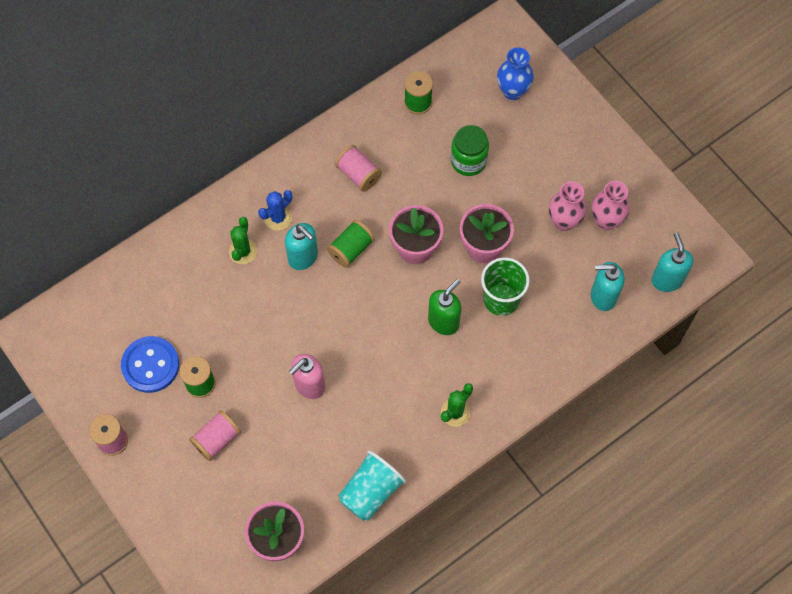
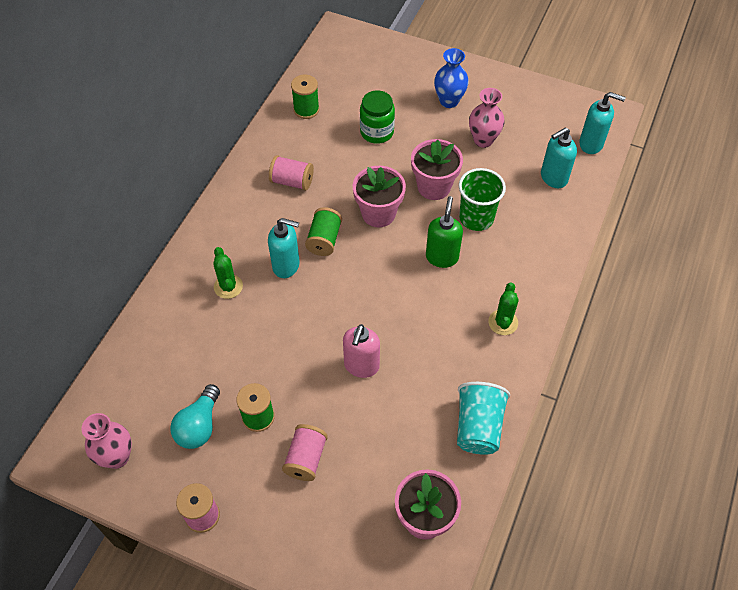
camera: 30 degrees left, 10 degrees down
blue button [121,336,179,393] -> turquoise light bulb [170,384,220,449]
blue cactus [258,190,292,230] -> none
blue vase [497,47,534,100] -> blue vase moved to [434,48,469,108]
pink vase [591,181,630,230] -> pink vase moved to [81,413,132,469]
turquoise soap dispenser [651,232,693,292] -> turquoise soap dispenser turned 150 degrees clockwise [579,92,626,154]

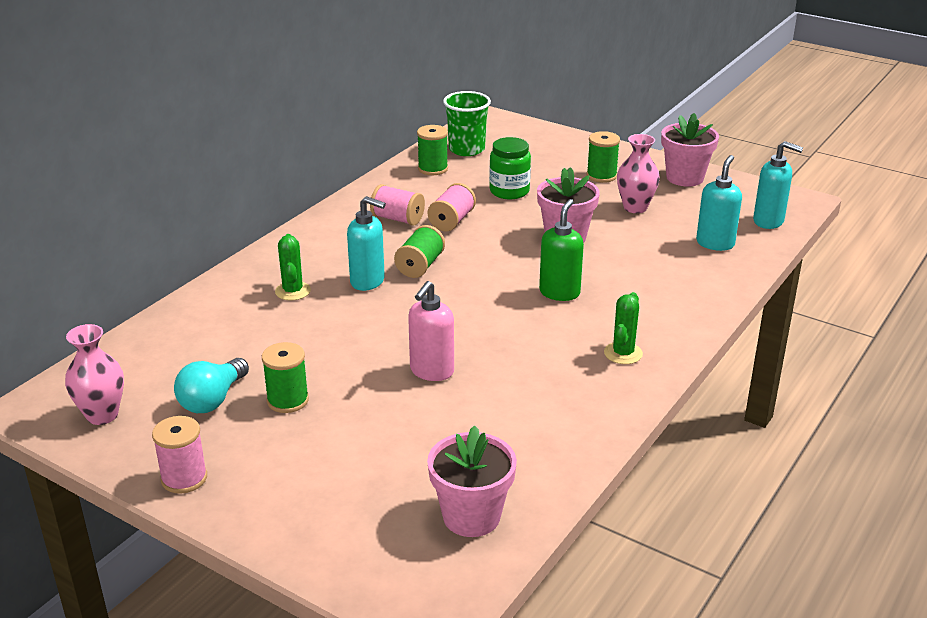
camera: 10 degrees right, 25 degrees down
pink spool [282,424,328,481] -> pink spool moved to [428,183,476,231]
pink flower pot [353,166,406,227] -> pink flower pot moved to [661,113,719,187]
blue vase [434,48,469,108] -> green spool [586,131,620,183]
turquoise cup [457,382,510,455] -> none
green cup [459,168,506,231] -> green cup moved to [443,91,491,156]
turquoise soap dispenser [541,127,577,188] -> turquoise soap dispenser turned 135 degrees clockwise [696,155,742,251]

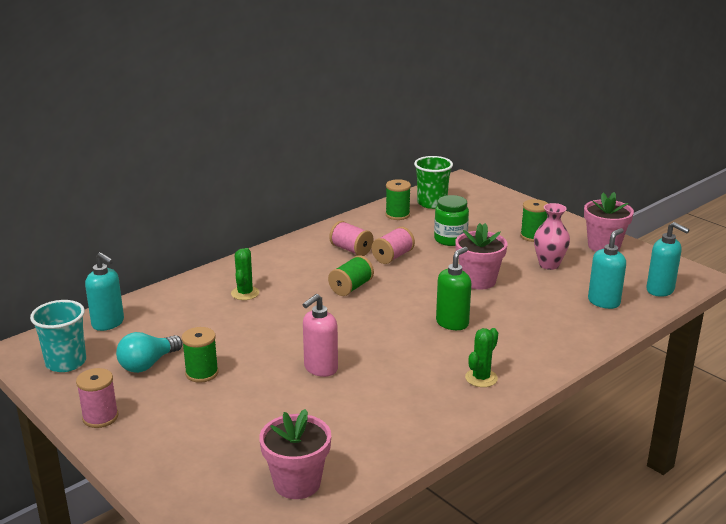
camera: 15 degrees right, 5 degrees down
pink vase [65,324,124,425] -> turquoise cup [30,300,86,372]
turquoise soap dispenser [347,196,386,291] -> turquoise soap dispenser moved to [85,252,124,331]

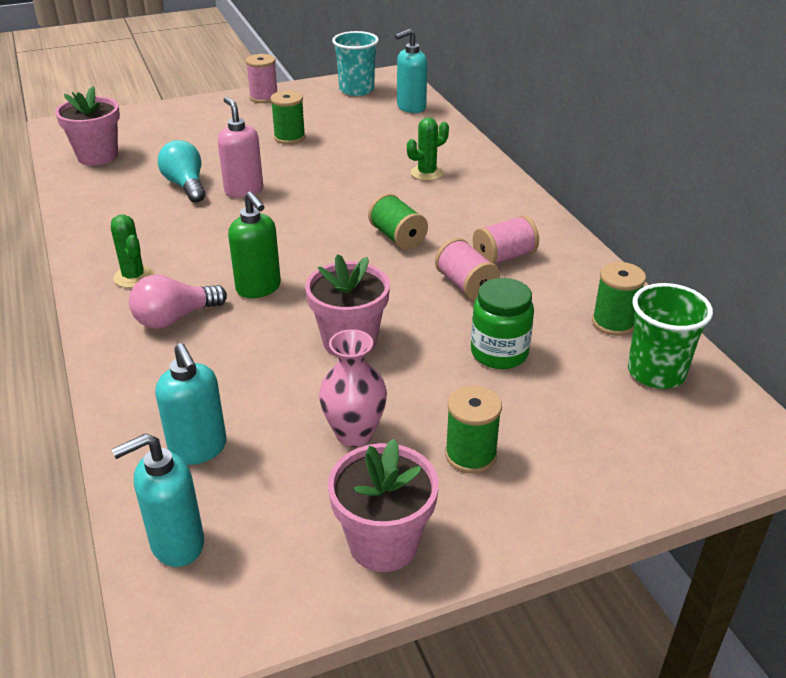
camera: 110 degrees right, 10 degrees up
turquoise light bulb [116,332,182,373] -> turquoise light bulb moved to [158,140,205,203]
green cactus [231,248,259,300] -> green cactus turned 60 degrees counterclockwise [407,117,449,181]
none -> pink light bulb [129,274,227,329]

